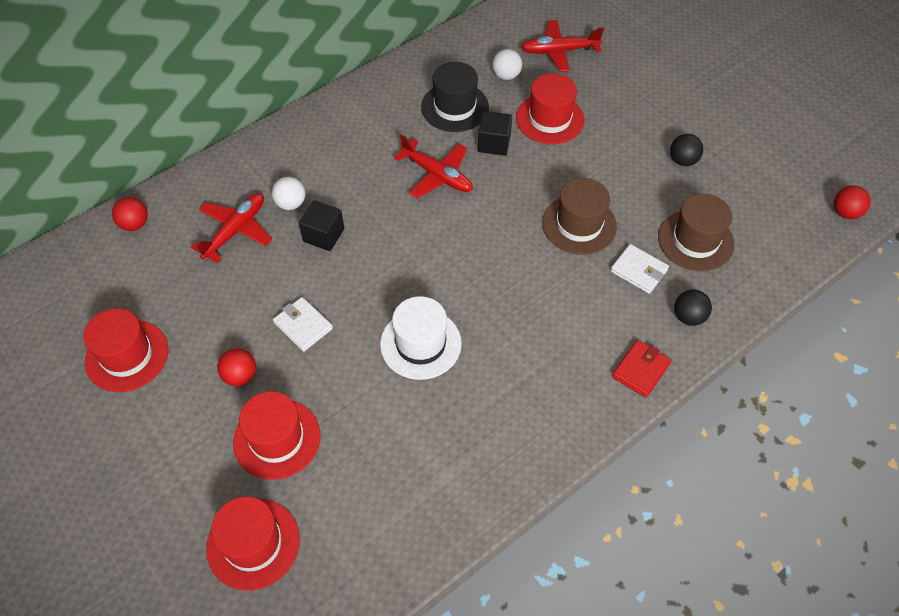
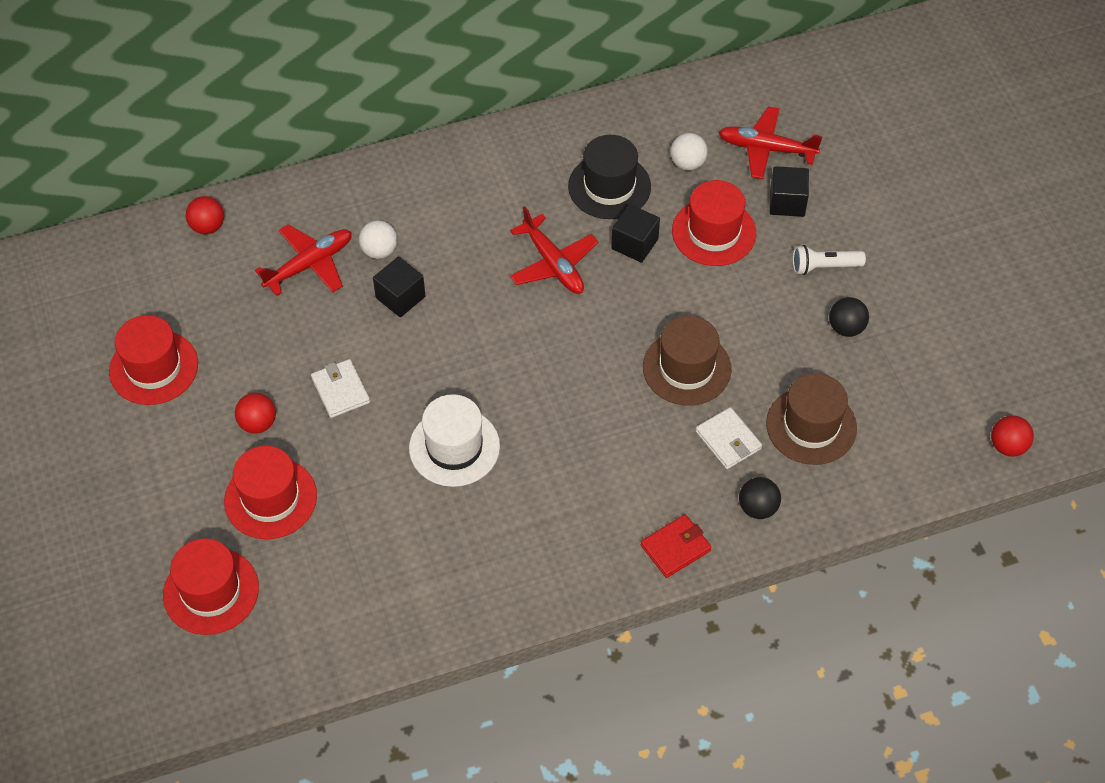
camera: 20 degrees right, 0 degrees up
none -> black cube [770,166,809,217]
none -> white flashlight [793,245,866,275]

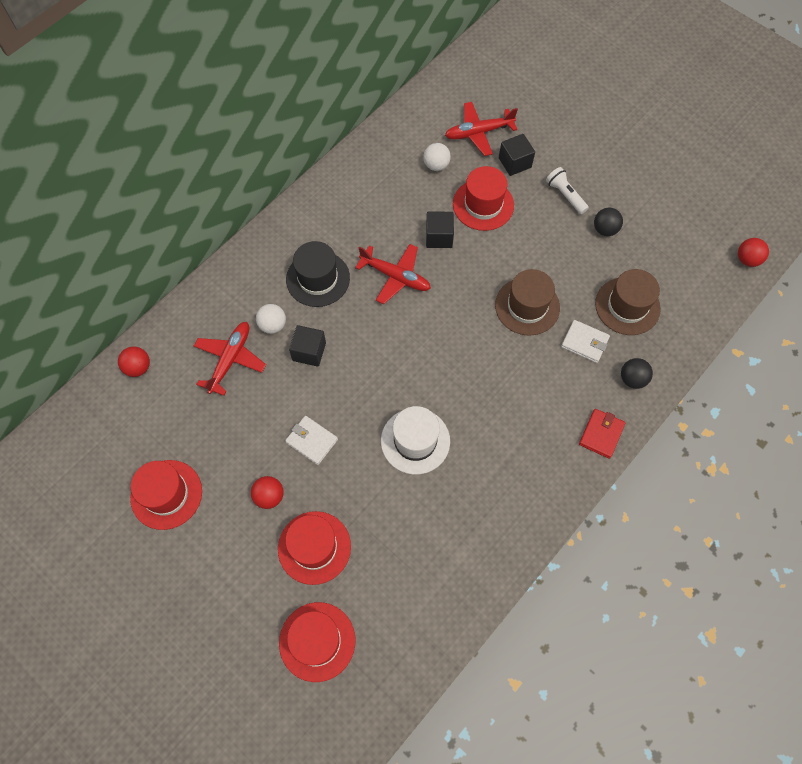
camera: 30 degrees left, 10 degrees up
black hat [568,135,651,219] -> black hat moved to [286,241,350,307]
white flashlight [793,245,866,275] -> white flashlight turned 90 degrees clockwise [546,167,589,214]

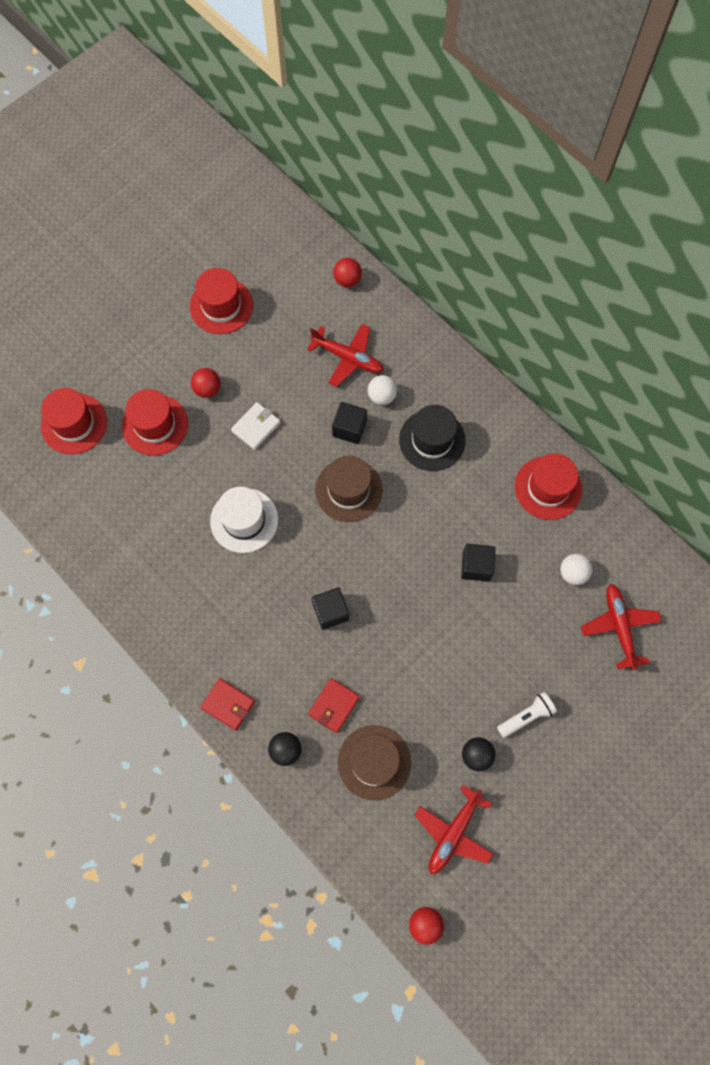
camera: 95 degrees right, 5 degrees up
red plane [355,244,431,304] -> red plane moved to [415,785,493,874]
red hat [453,166,514,231] -> red hat moved to [515,453,582,520]
brown hat [495,269,560,336] -> brown hat moved to [315,456,383,522]
black cube [499,134,535,176] -> black cube moved to [312,587,349,630]
white wallet [561,320,610,363] -> red wallet [308,678,360,733]

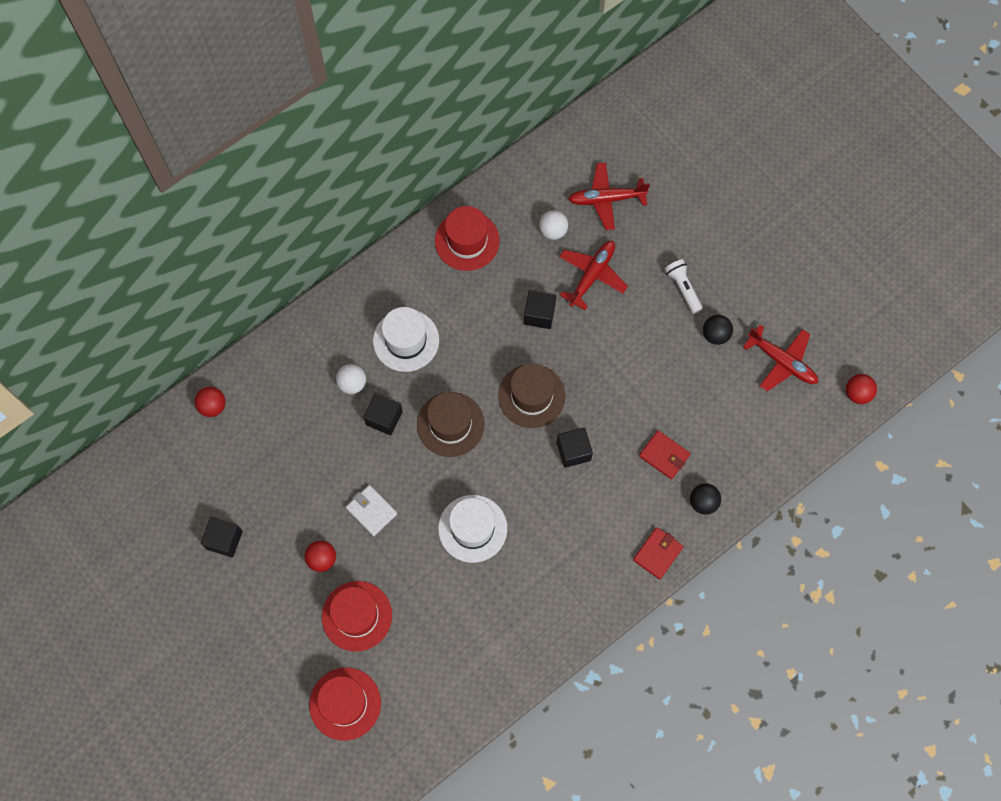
camera: 85 degrees left, 0 degrees up
red hat [190,268,253,334] -> black cube [201,517,243,558]
red plane [307,324,383,387] -> red plane moved to [559,241,628,310]
brown hat [338,725,411,801] -> brown hat moved to [498,363,565,428]
black hat [399,405,465,471] -> white hat [373,307,439,372]

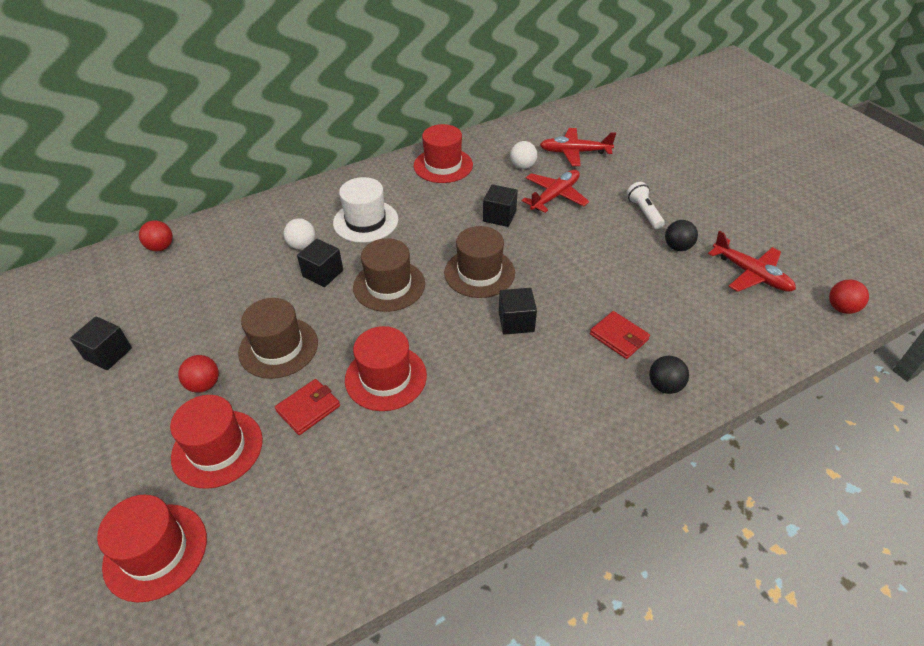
camera: 10 degrees right, 25 degrees down
white wallet [346,485,397,536] -> brown hat [238,298,318,379]
white hat [438,495,507,563] -> red hat [345,326,427,411]
red wallet [633,527,684,579] -> red wallet moved to [275,379,340,435]

